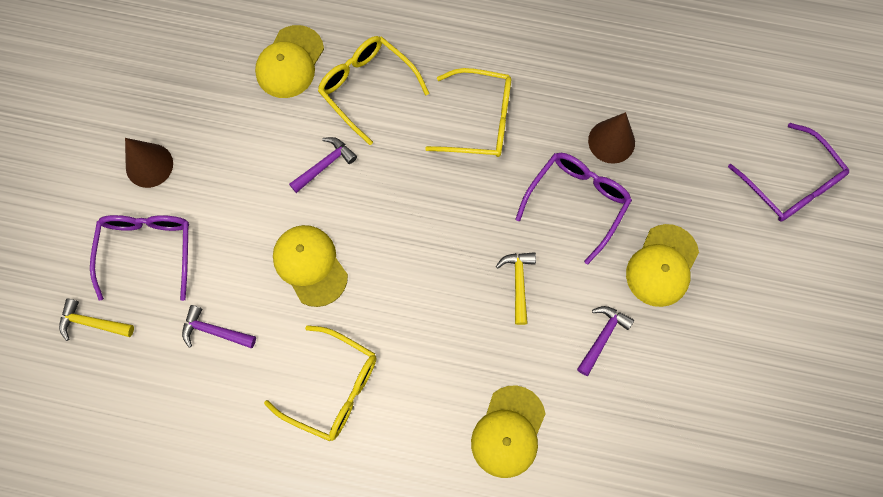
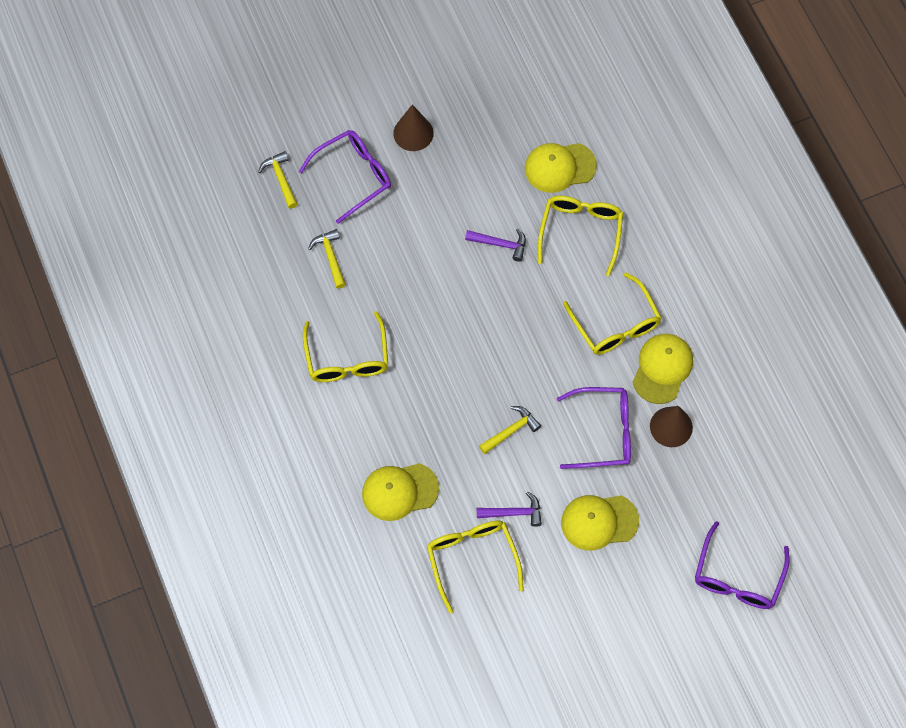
camera: 55 degrees right, 5 degrees down
purple hammer [182,305,256,348] -> yellow hammer [308,229,346,289]
yellow cap [273,225,348,307] -> yellow cap moved to [633,334,693,404]
none -> yellow glasses [427,520,524,614]

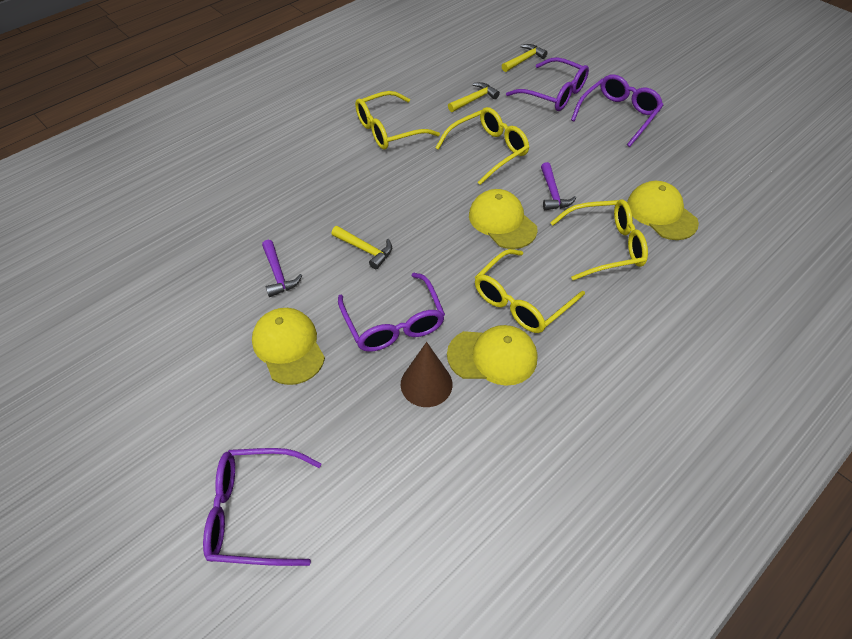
camera: 70 degrees right, 15 degrees down
yellow cap [362,463,439,521] -> yellow cap moved to [469,189,538,249]
brown cone [393,105,434,151] -> purple glasses [571,74,663,147]
yellow glasses [427,520,524,614] -> yellow glasses moved to [435,107,530,185]

